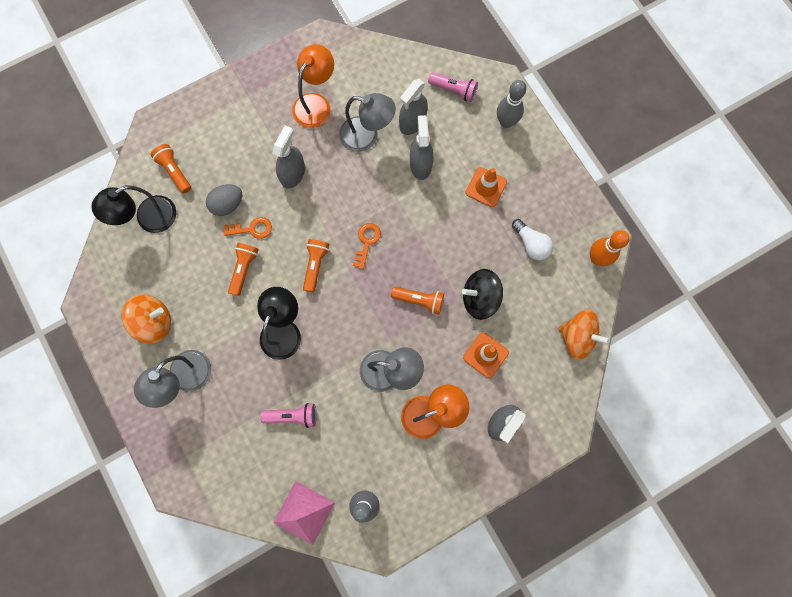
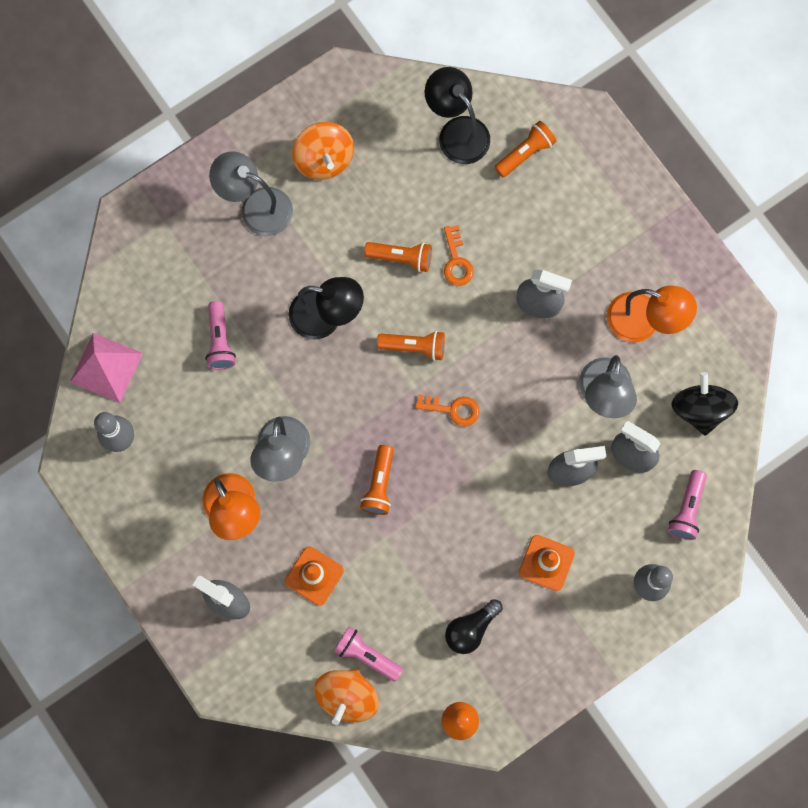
camera: 85 degrees right, 0 degrees up
grey egg [206,184,242,216] -> none
black spinning top [462,269,503,320] -> black spinning top moved to [671,372,738,436]
white light bulb [512,219,553,260] -> black light bulb [445,599,503,654]
none -> pink flashlight [334,627,403,682]

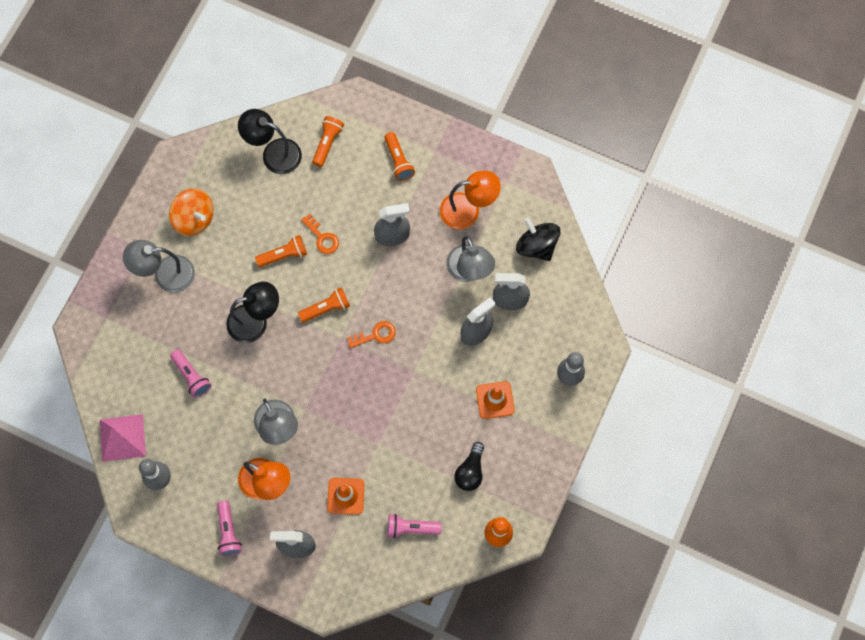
camera: 30 degrees left, 5 degrees down
orange spinning top [314,669,379,725] -> none
orange flashlight [360,445,394,515] -> orange flashlight moved to [385,132,415,181]
pink flashlight [668,470,707,540] -> pink flashlight moved to [217,501,242,556]

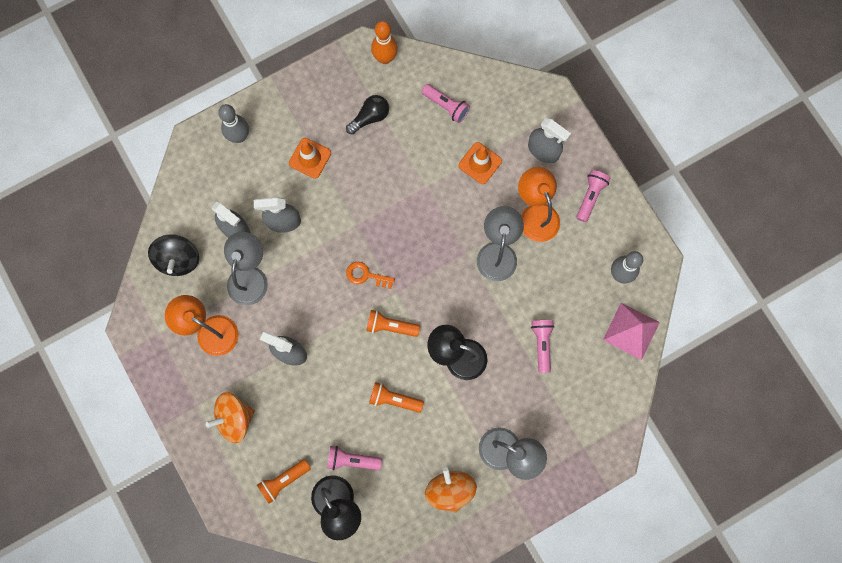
camera: 145 degrees left, 5 degrees up
orange key [301,214,339,254] -> none
orange flashlight [385,132,415,181] -> orange spinning top [206,392,255,443]
none -> pink flashlight [327,446,382,470]

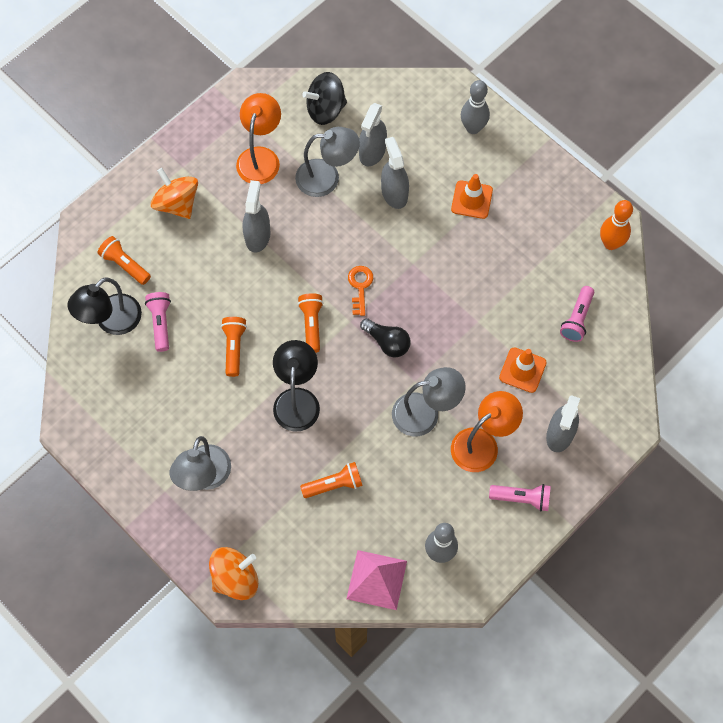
camera: 75 degrees right, 10 degrees down
black light bulb [346,95,389,135] -> black light bulb moved to [360,318,411,357]
orange spinning top [425,467,477,513] -> orange spinning top moved to [209,547,258,600]
pink flashlight [531,320,554,373] -> orange flashlight [300,462,363,498]

